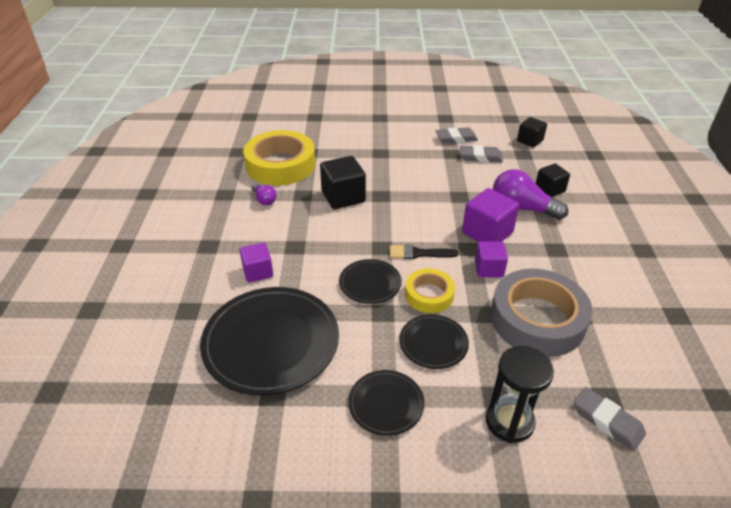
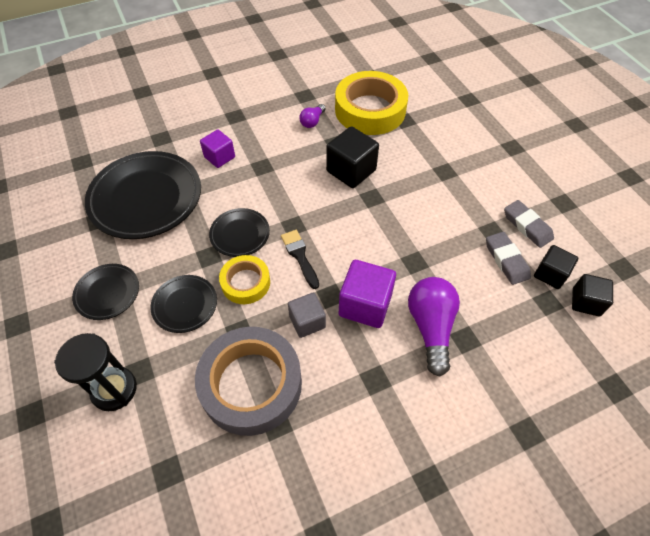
camera: 65 degrees right, 15 degrees up
purple cube [475,241,508,278] -> grey cube [288,293,326,338]
black cube [535,164,570,197] -> black cube moved to [534,245,578,289]
grey eraser [574,387,646,451] -> none

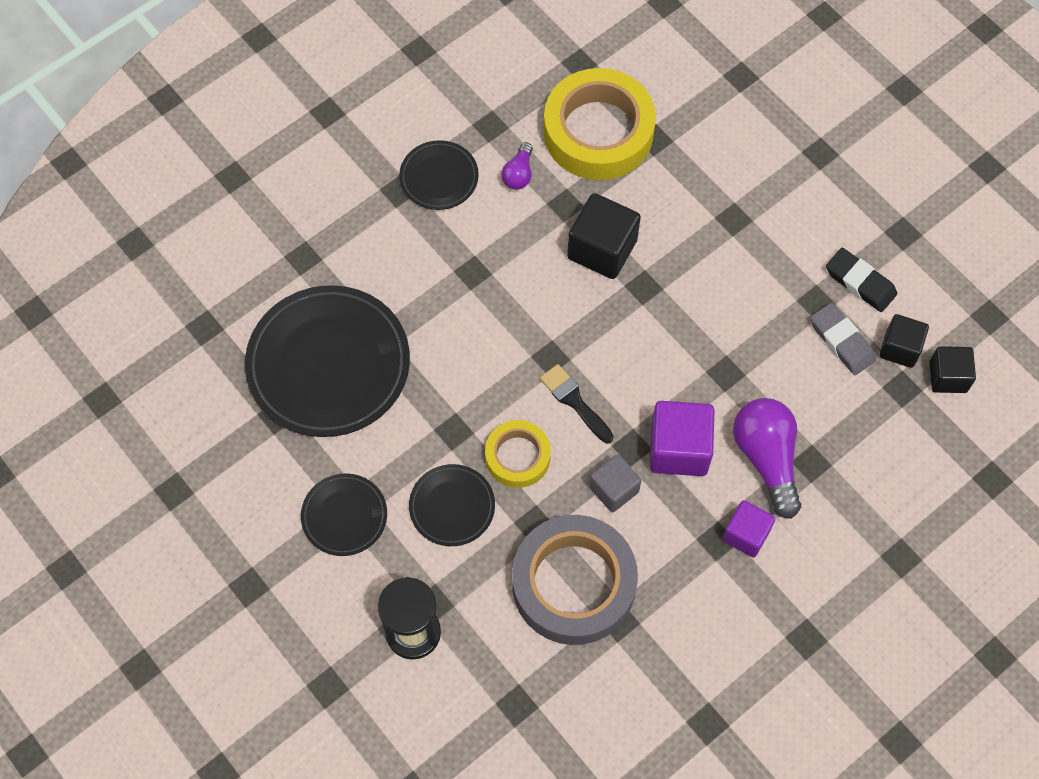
camera: 15 degrees left, 10 degrees up
purple cube [200,130,235,168] -> purple cube moved to [722,500,775,558]
black plate [209,208,270,257] -> black plate moved to [399,140,479,210]
grey eraser [504,200,554,248] -> black eraser [826,248,897,312]

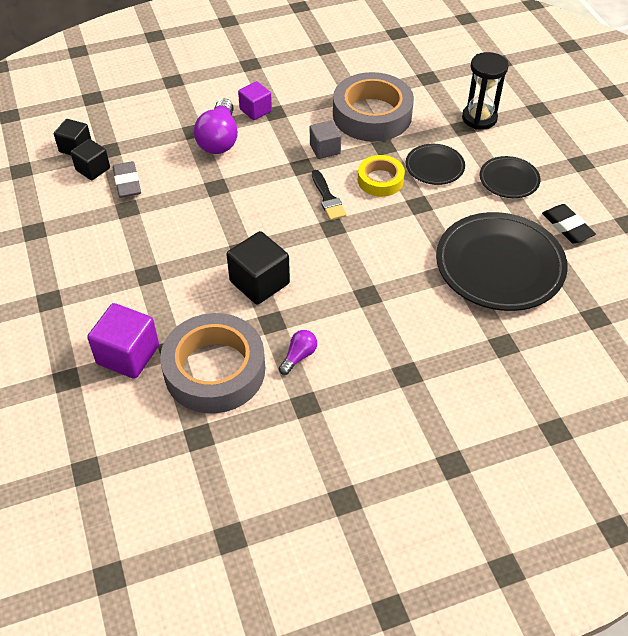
camera: 160 degrees left, 15 degrees down
black plate [399,140,479,210] -> none
yellow tape [544,68,656,180] -> grey tape [160,313,265,413]
purple cube [650,401,714,476] -> purple cube moved to [87,303,159,379]
black eraser [826,248,897,312] -> black eraser moved to [542,204,596,244]

